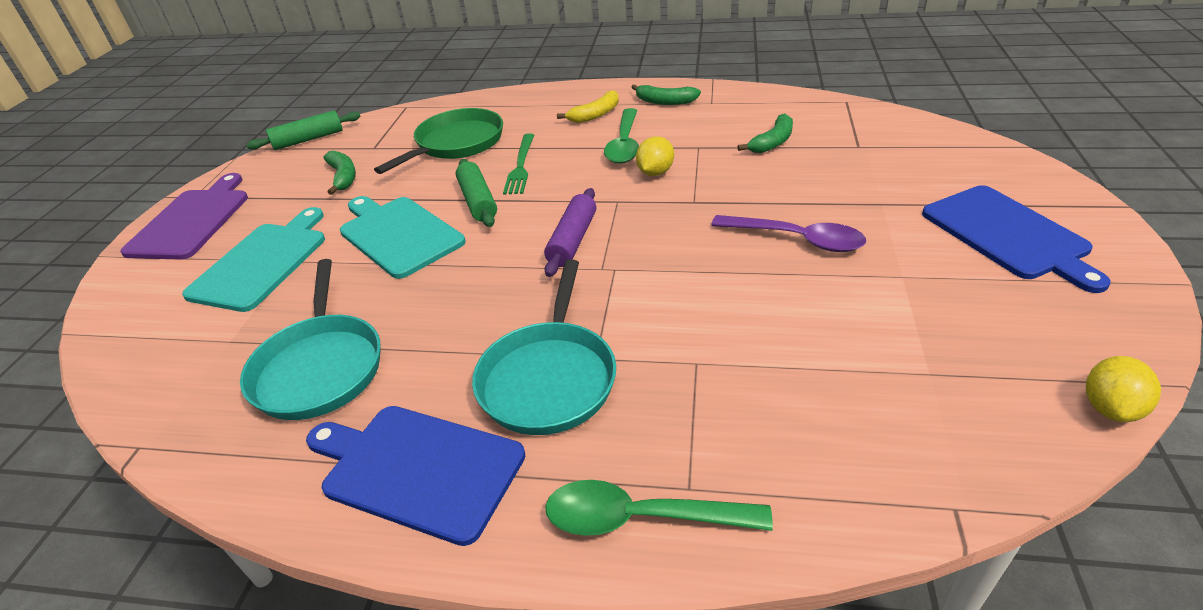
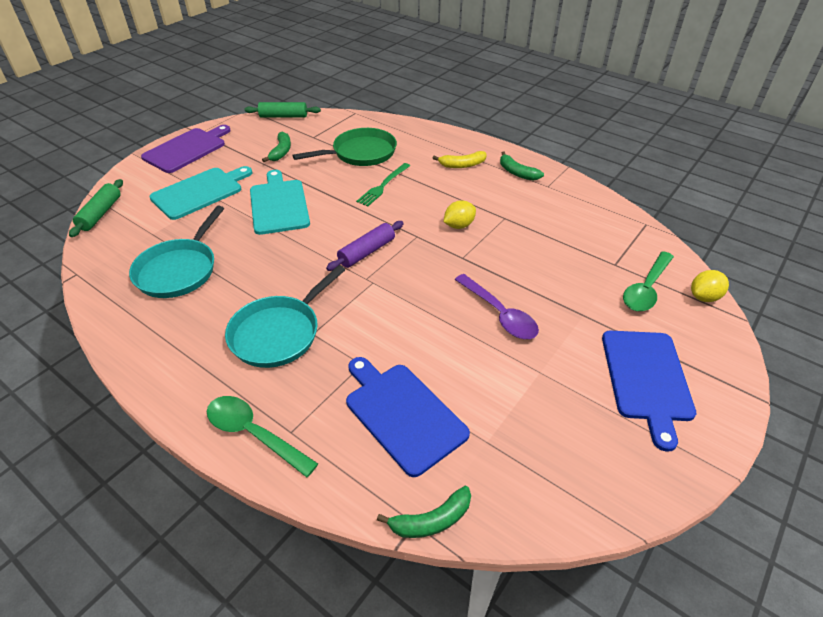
camera: 25 degrees right, 5 degrees up
blue cutting board [306,406,525,546] -> blue cutting board moved to [346,357,470,477]
green rolling pin [456,159,497,227] -> green rolling pin moved to [69,179,123,237]
green spoon [604,108,639,164] -> green spoon moved to [623,251,674,311]
green banana [737,113,793,153] -> green banana moved to [377,486,471,538]
yellow lemon [1086,356,1161,422] -> yellow lemon moved to [691,270,729,302]

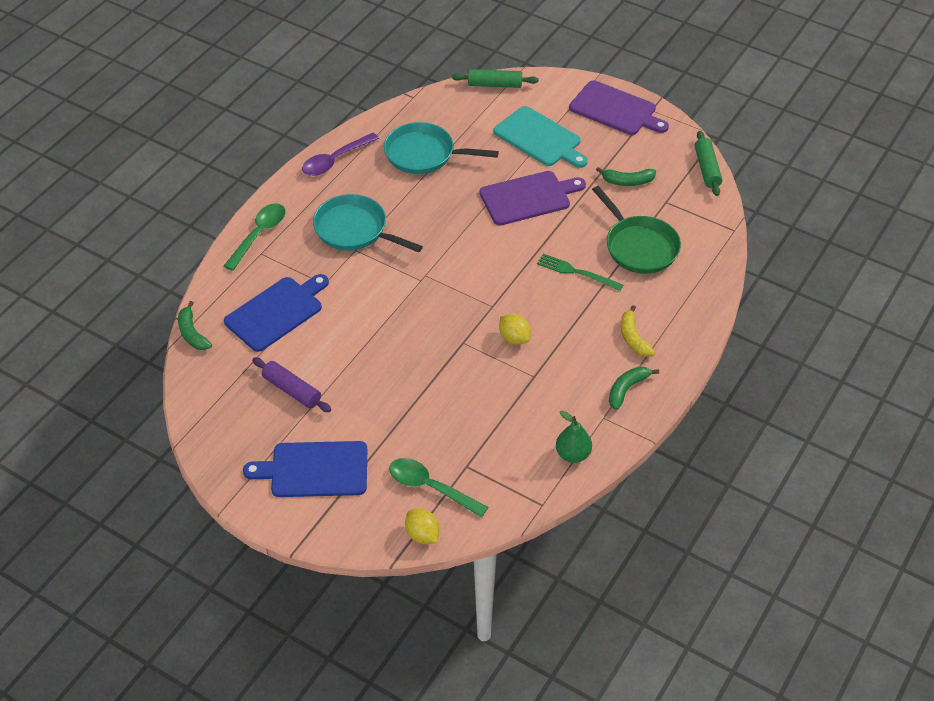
camera: 85 degrees right, 5 degrees up
turquoise cutting board [250,170,310,235] -> purple cutting board [479,171,586,225]
purple rolling pin [326,221,404,271] -> purple rolling pin moved to [252,357,331,412]
purple spoon [455,274,539,339] -> purple spoon moved to [302,133,379,176]
none -> green pear [556,411,592,463]

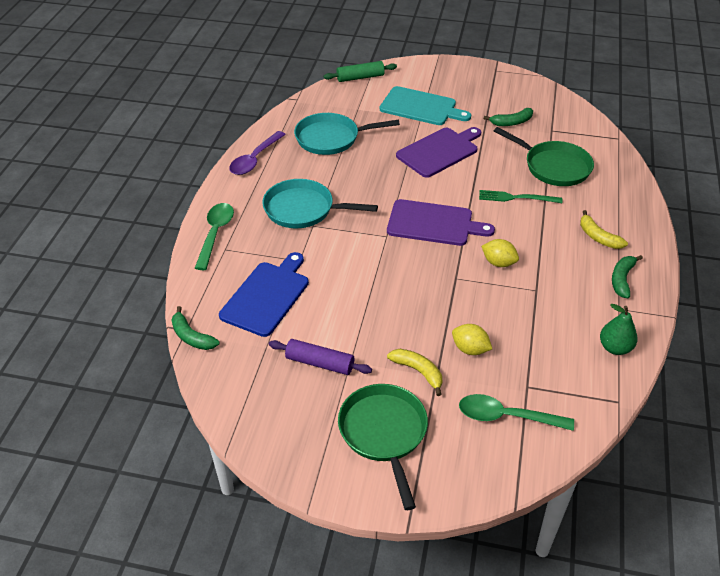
camera: 20 degrees left, 5 degrees down
blue cutting board [243,441,367,497] -> green pan [338,384,428,510]
yellow lemon [405,509,439,544] -> yellow lemon moved to [452,324,492,355]
purple cutting board [569,80,669,135] -> purple cutting board moved to [387,199,495,246]
green rolling pin [695,131,722,196] -> none
none -> yellow banana [387,349,442,396]

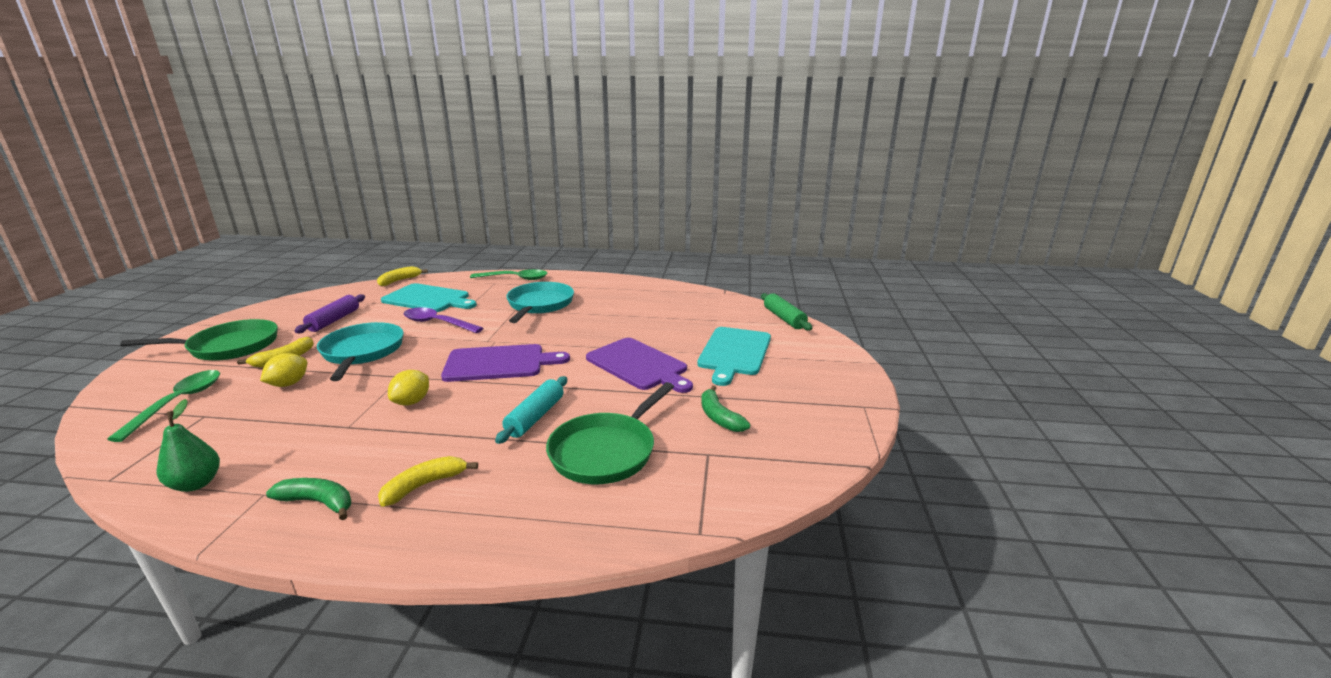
camera: 85 degrees right, 20 degrees down
green banana [171,306,219,350] -> yellow banana [377,266,428,287]
blue cutting board [219,252,309,337] -> turquoise cutting board [381,283,477,312]
purple spoon [229,131,286,175] -> purple spoon moved to [404,307,483,333]
turquoise pan [294,113,400,155] -> turquoise pan moved to [317,322,404,381]
purple cutting board [387,199,495,246] -> purple cutting board turned 105 degrees counterclockwise [441,344,570,382]
green fork [479,190,563,203] -> turquoise rolling pin [495,376,567,444]

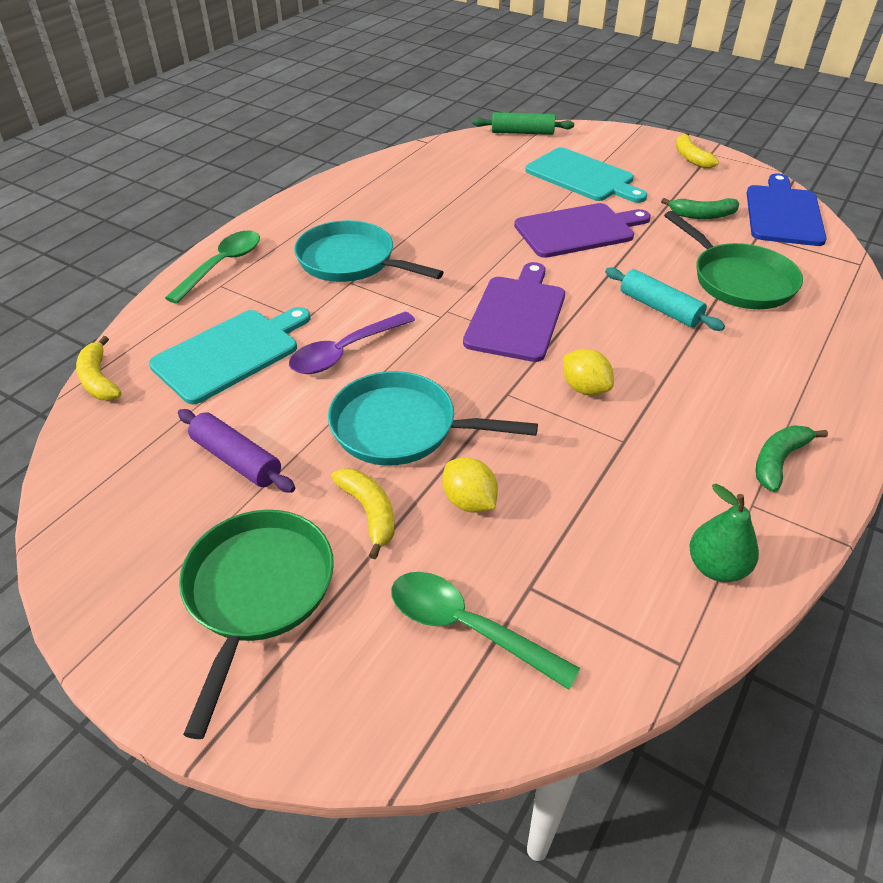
camera: 65 degrees left, 20 degrees up
yellow banana [378,456,478,507] -> yellow banana moved to [676,132,719,168]
none -> blue cutting board [747,173,827,246]

